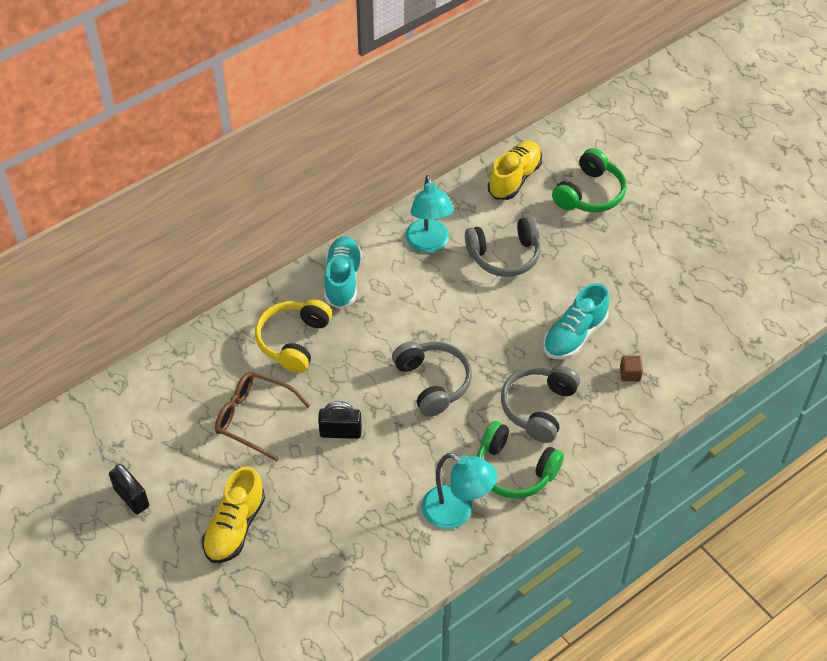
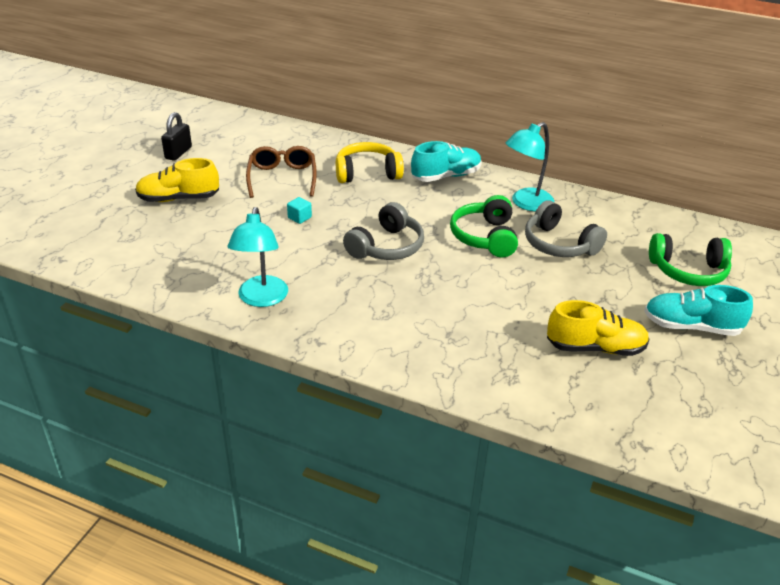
camera: 60 degrees right, 15 degrees down
black padlock [318,401,362,439] -> turquoise cube [287,197,312,224]
green headphones [477,421,564,498] -> green headphones moved to [450,195,518,258]
yellow shoe [488,141,542,200] -> yellow shoe moved to [547,300,650,356]
grey headphones [501,366,580,443] -> none
turquoise shoe [543,283,609,360] -> turquoise shoe moved to [644,285,753,336]
brown cube [620,356,643,381] -> none

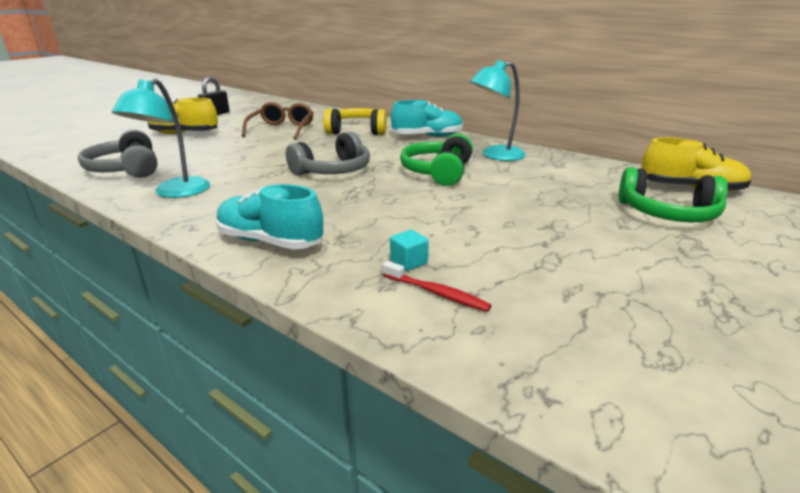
camera: 15 degrees right, 10 degrees down
turquoise cube [287,197,312,224] -> turquoise cube moved to [390,230,429,271]
grey headphones [525,200,607,257] -> grey headphones moved to [78,130,158,178]
yellow shoe [547,300,650,356] -> yellow shoe moved to [641,137,752,192]
turquoise shoe [644,285,753,336] -> turquoise shoe moved to [216,184,323,249]
none -> red toothbrush [382,261,492,312]

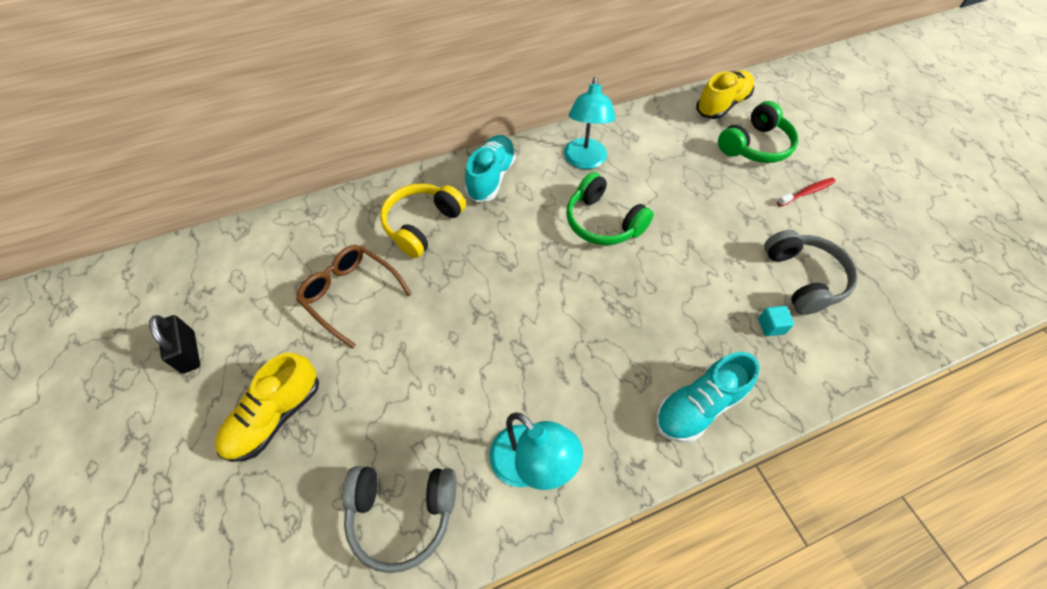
camera: 60 degrees left, 30 degrees up
grey headphones [286,132,370,175] -> grey headphones moved to [765,230,858,315]
red toothbrush [382,261,492,312] -> red toothbrush moved to [777,178,836,207]

